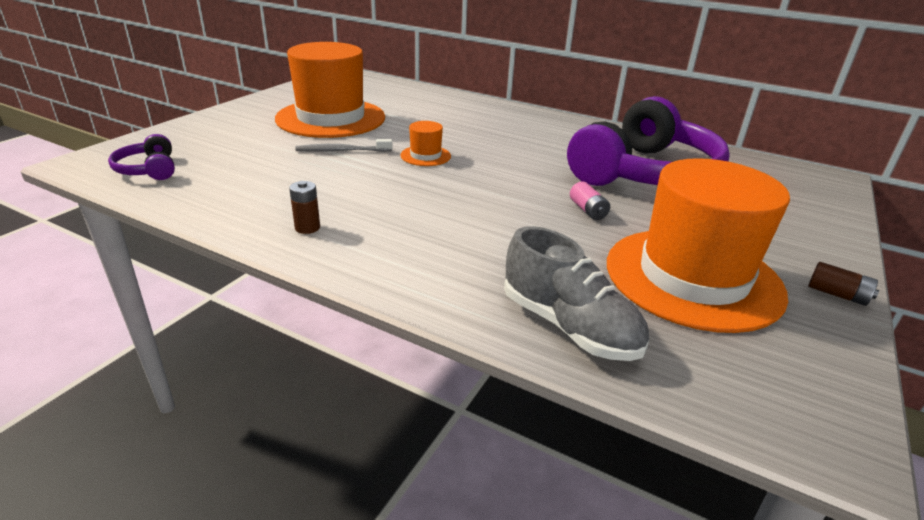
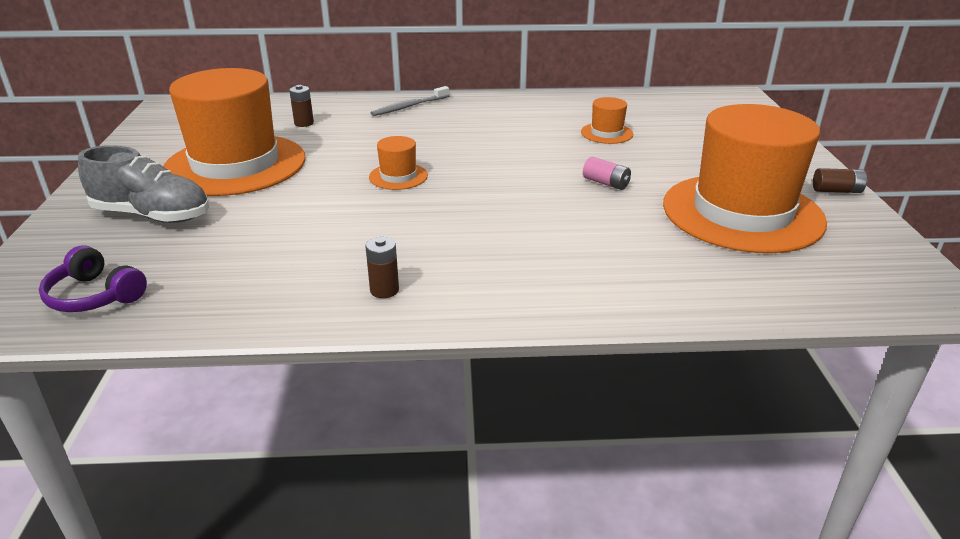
camera: 30 degrees left, 0 degrees up
grey toothbrush [295,139,393,152] -> grey toothbrush moved to [371,86,450,116]
grey shoe [504,226,649,361] -> grey shoe moved to [78,145,209,223]
purple headphones [567,96,730,186] -> orange hat [581,97,633,144]
none -> brown battery [289,85,314,127]

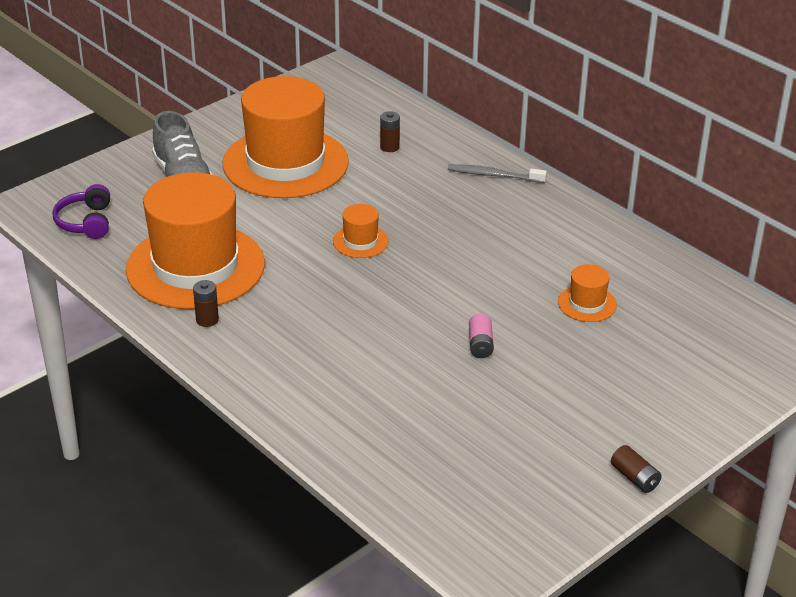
camera: 50 degrees right, 5 degrees up
orange hat [663,104,827,253] -> orange hat moved to [126,172,265,309]

